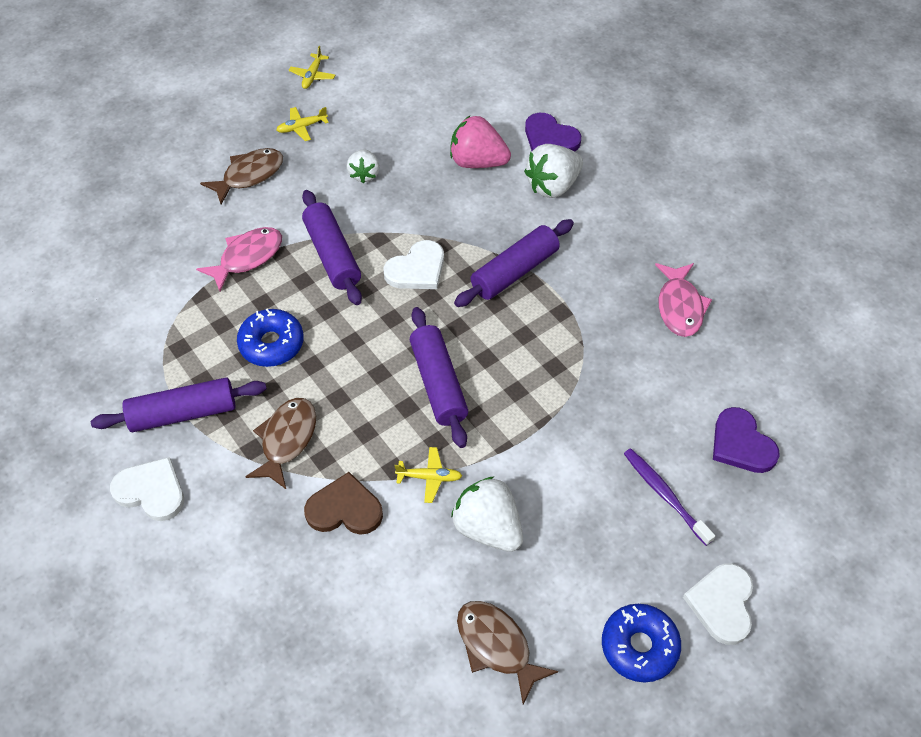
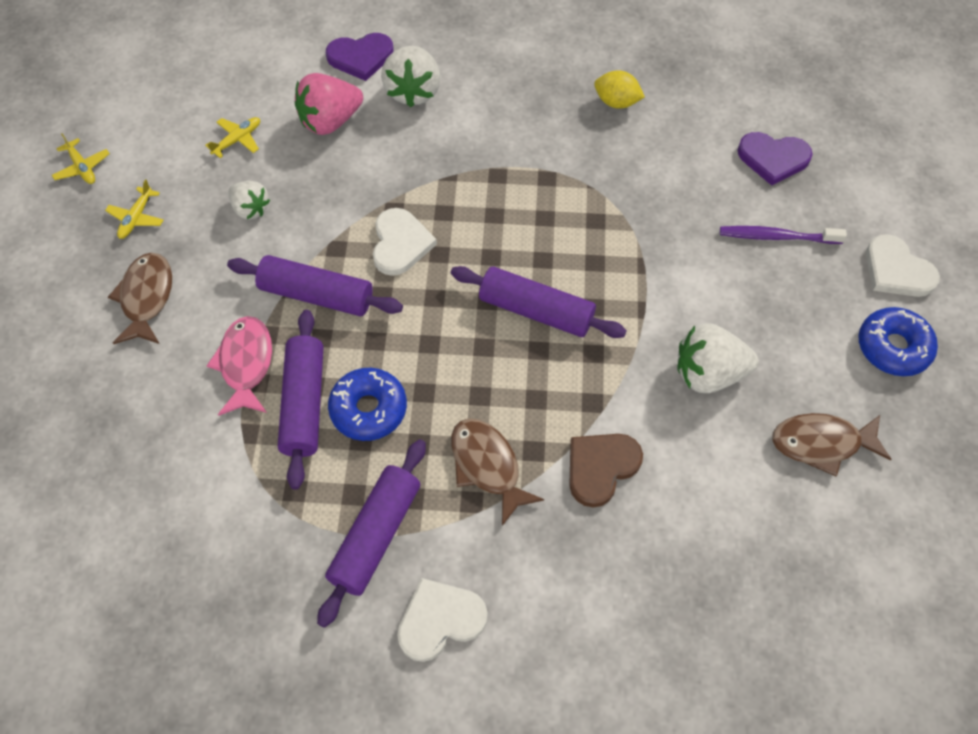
camera: 50 degrees left, 5 degrees up
yellow plane [395,447,462,503] -> yellow plane moved to [205,117,260,158]
purple rolling pin [454,219,574,307] -> purple rolling pin moved to [278,310,323,490]
pink fish [655,263,712,337] -> yellow lemon [594,70,645,109]

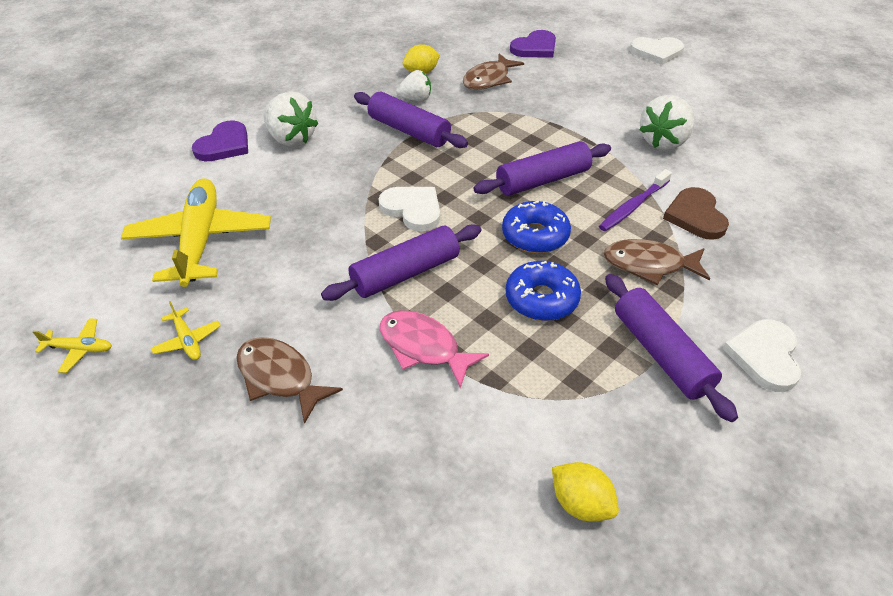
camera: 50 degrees left, 15 degrees down
yellow plane [205,117,260,158] -> yellow plane [121,178,271,287], size x2.40
white strawberry [229,181,270,220] -> white strawberry moved to [396,70,431,101]
purple rolling pin [278,310,323,490] -> purple rolling pin moved to [354,92,468,148]
pink strawberry [295,73,363,135] -> none
purple toothbrush [720,226,847,244] -> purple toothbrush moved to [599,169,672,231]
brown fish [772,413,891,476] -> brown fish moved to [463,54,524,90]
blue donut [858,307,938,376] -> blue donut moved to [502,201,571,253]
none -> yellow lemon [552,462,619,522]

